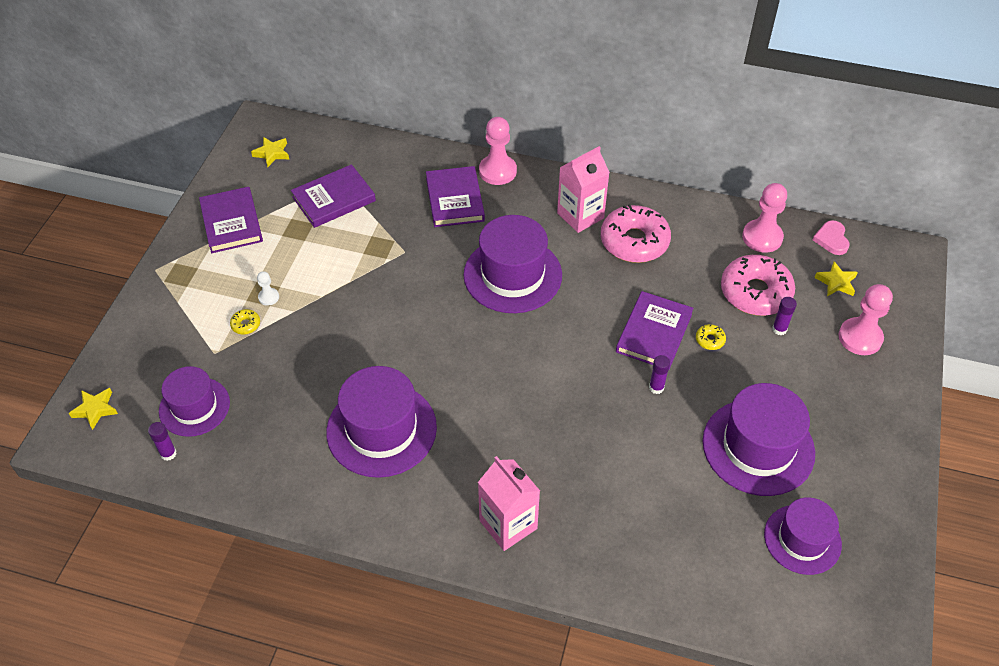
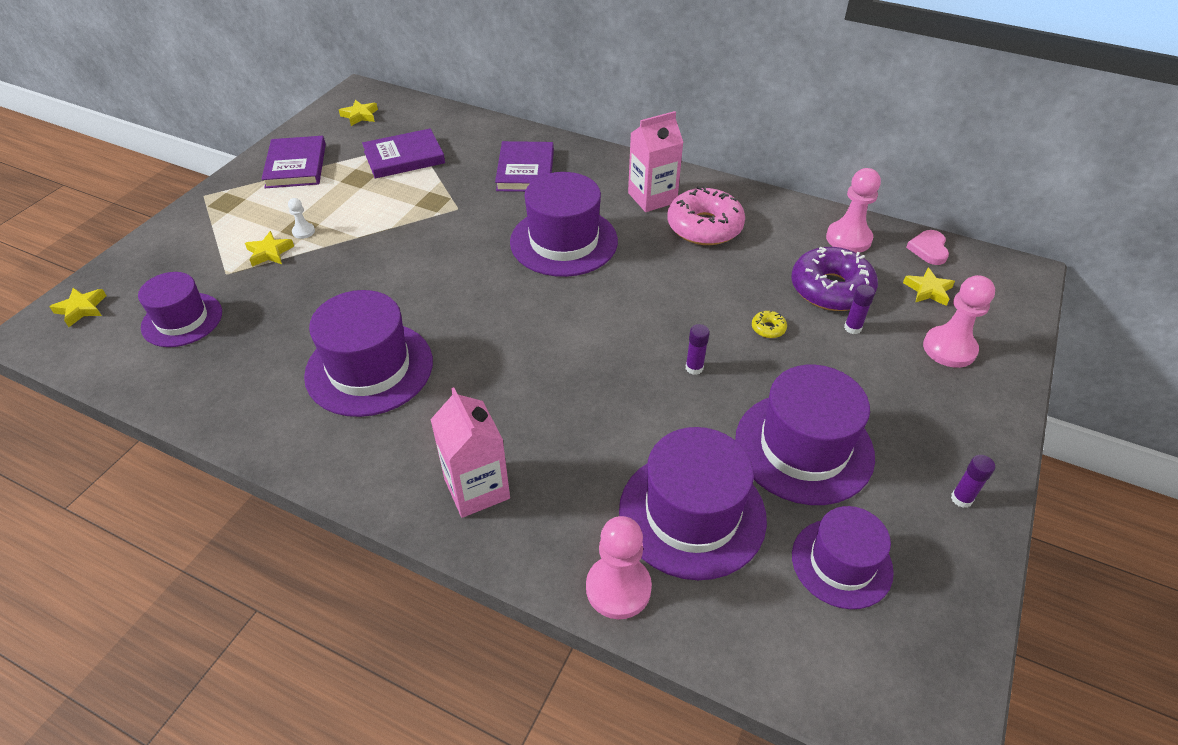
camera: 10 degrees right, 5 degrees down
purple glue stick [148,422,176,461] -> purple glue stick moved to [951,455,995,508]
yellow donut [230,309,260,335] -> yellow star [245,231,294,267]
pink pawn [479,117,517,185] -> pink pawn moved to [586,516,652,619]
purple book [616,291,694,369] -> none
pink donut [721,255,795,316] -> purple donut [791,247,878,311]
none -> purple hat [619,427,767,580]

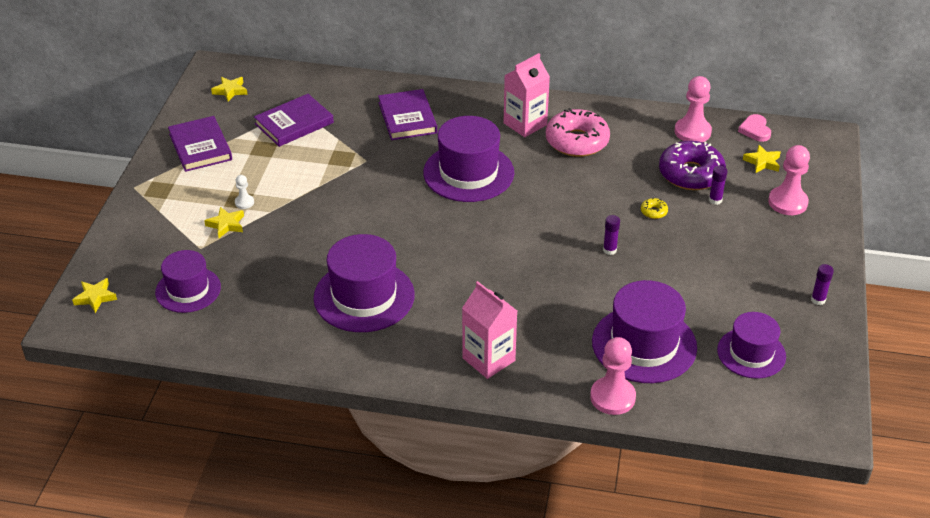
camera: 15 degrees left, 5 degrees down
purple hat [735,365,875,505] -> none

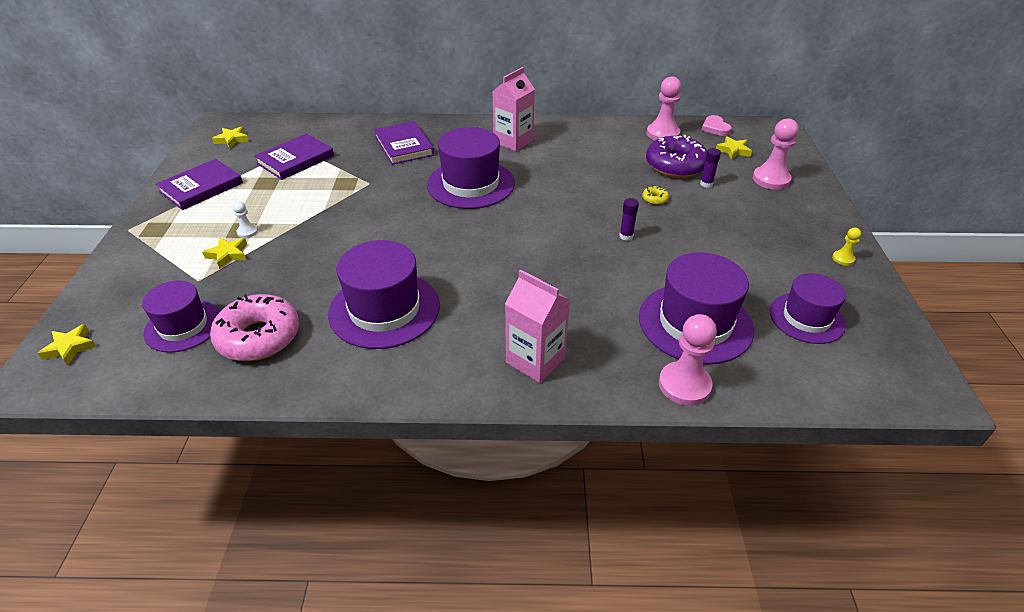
camera: 10 degrees left, 0 degrees up
purple book [168,116,232,172] -> purple book turned 75 degrees clockwise [156,159,243,210]
pink donut [546,108,610,157] -> pink donut moved to [210,294,299,361]
purple glue stick [811,264,834,305] -> yellow pawn [832,228,861,266]

